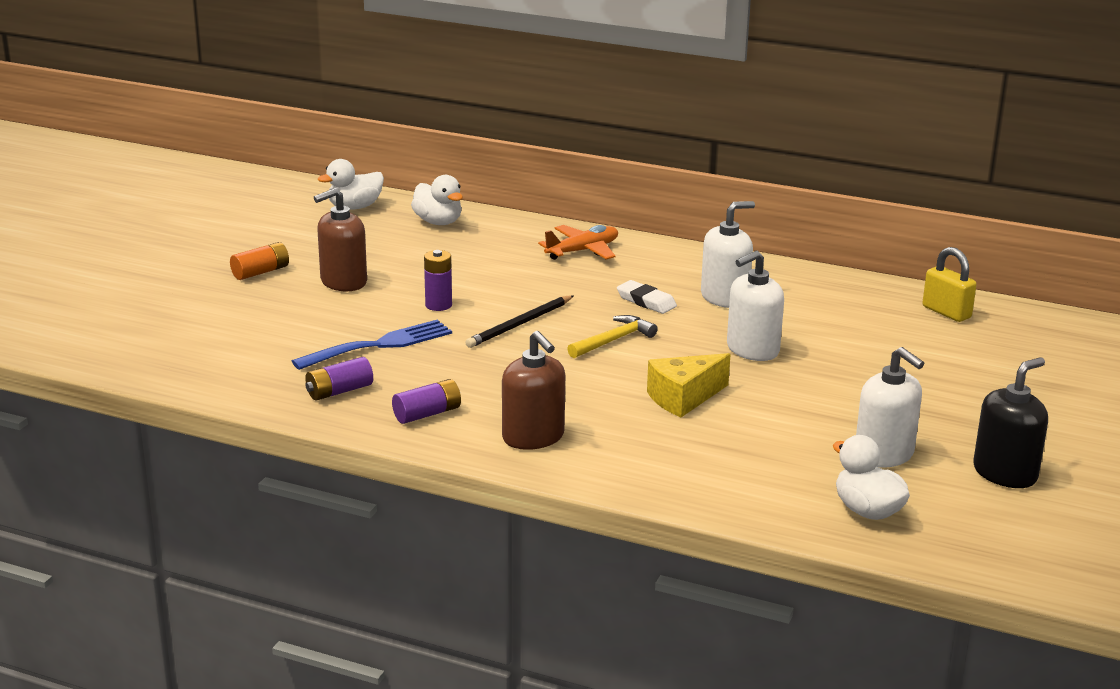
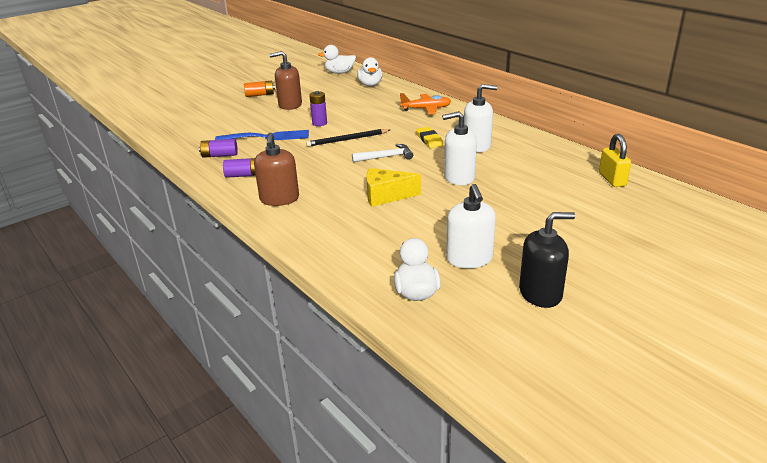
camera: 30 degrees right, 5 degrees up
yellow hammer [567,315,658,358] -> white hammer [352,144,413,162]
white eraser [617,280,677,314] -> yellow eraser [416,127,444,148]

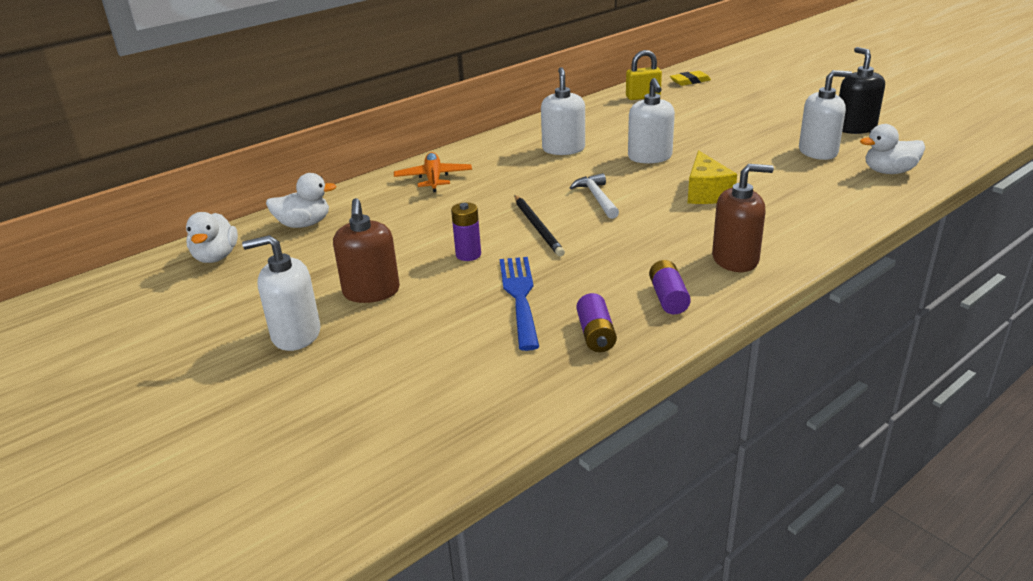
camera: 90 degrees left, 0 degrees up
orange battery [244,81,275,97] -> white soap dispenser [242,235,320,351]
yellow eraser [416,127,444,148] -> yellow eraser moved to [670,71,711,86]

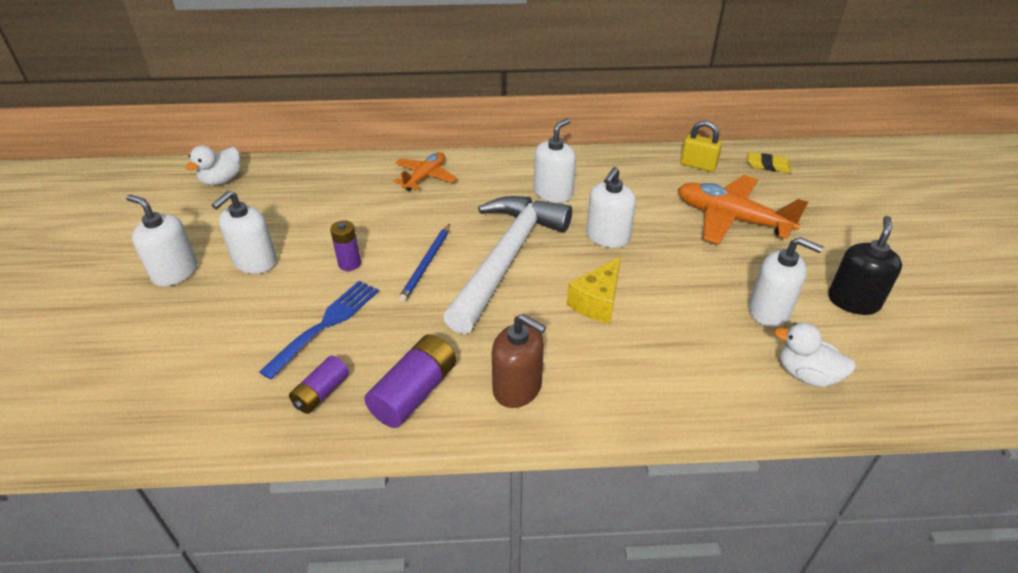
camera: 35 degrees right, 10 degrees up
white duck [266,173,337,228] -> none
brown soap dispenser [333,198,400,303] -> white soap dispenser [212,191,277,274]
black pencil [515,195,565,256] -> blue pencil [398,224,450,303]
white hammer [570,173,619,219] -> white hammer [443,196,572,334], size x2.47
purple battery [649,260,691,314] -> purple battery [364,334,456,428], size x1.60
none -> orange plane [678,175,808,244]

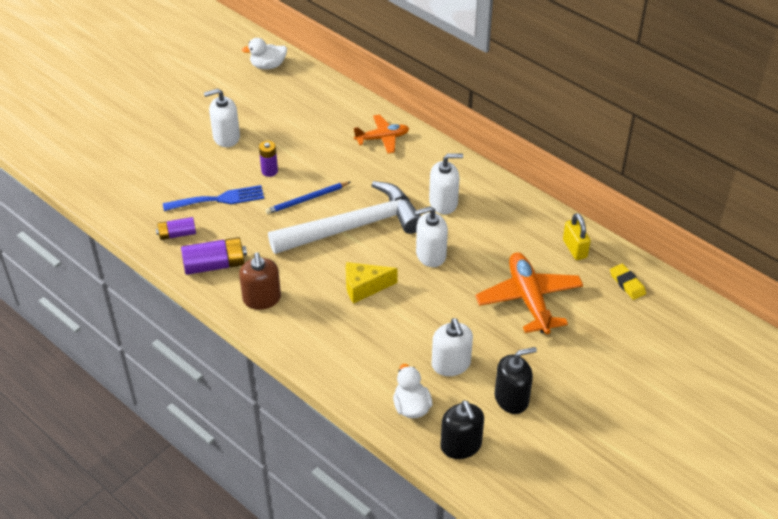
camera: 45 degrees right, 5 degrees up
white soap dispenser [126,195,198,287] -> none
none -> black soap dispenser [441,400,484,459]

